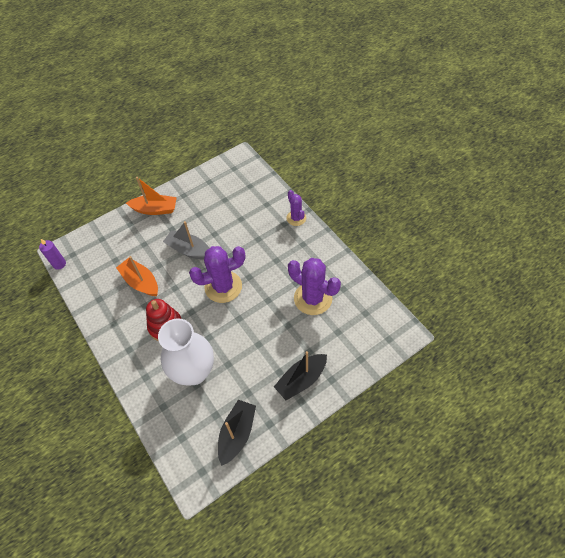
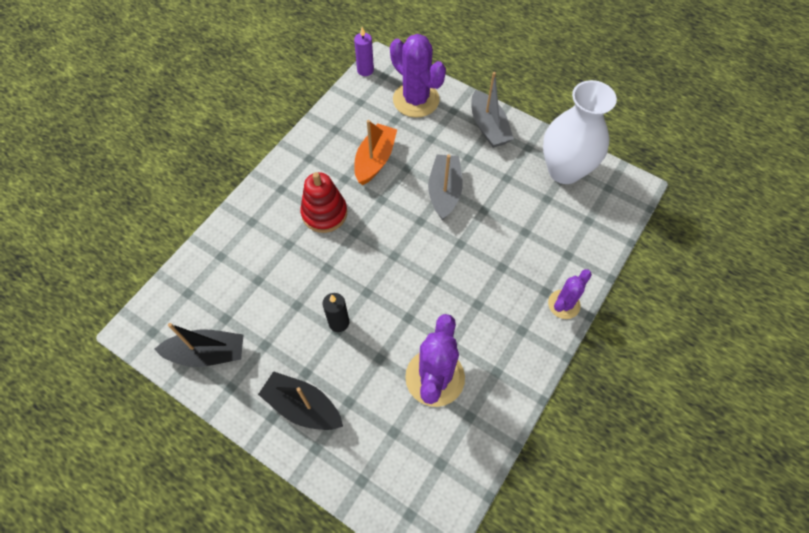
camera: 65 degrees right, 5 degrees up
orange boat [126,177,177,215] -> grey boat [471,72,514,148]
white vase [158,318,214,386] -> white vase moved to [543,80,617,184]
purple cactus [189,246,245,303] -> purple cactus moved to [390,34,446,118]
none -> black candle [323,293,349,332]

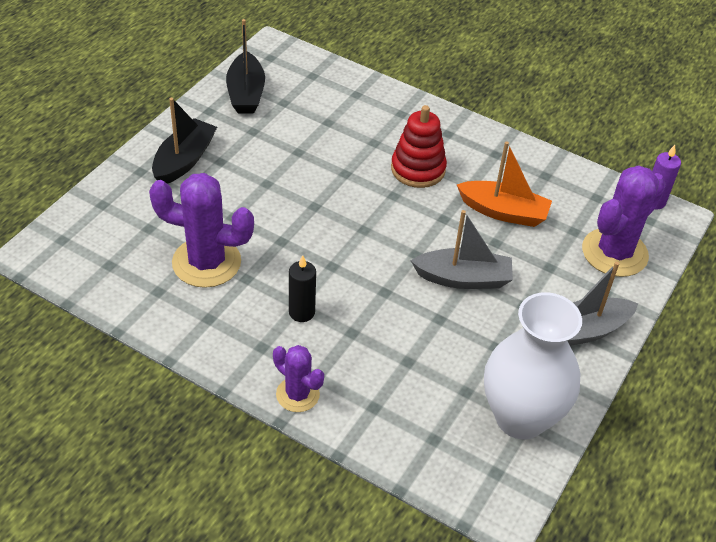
camera: 85 degrees right, 15 degrees down
black candle [323,293,349,332] -> black candle moved to [289,255,316,322]

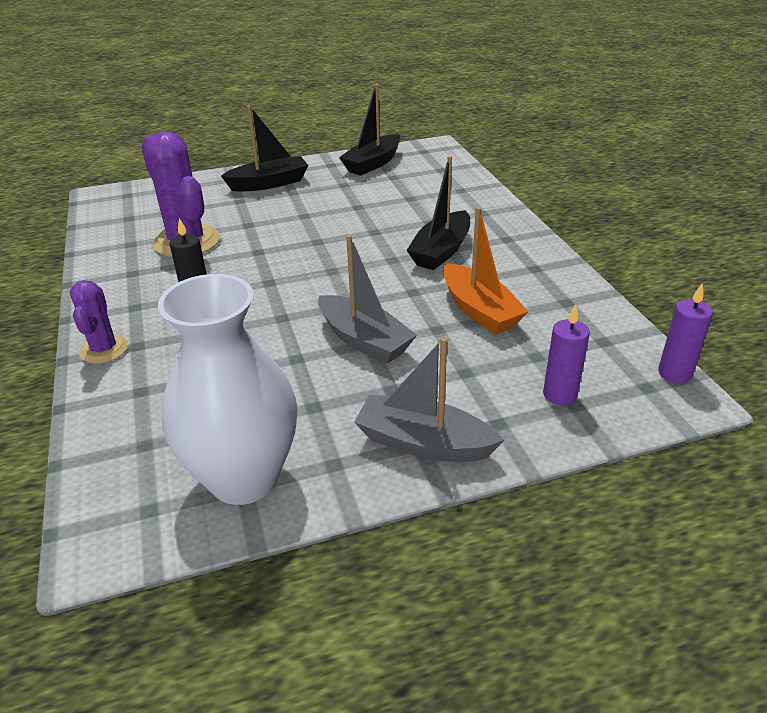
camera: 45 degrees right, 10 degrees down
red stacking toy [391,105,447,188] -> black boat [407,156,470,270]
purple cactus [582,165,666,277] -> purple candle [543,304,590,405]

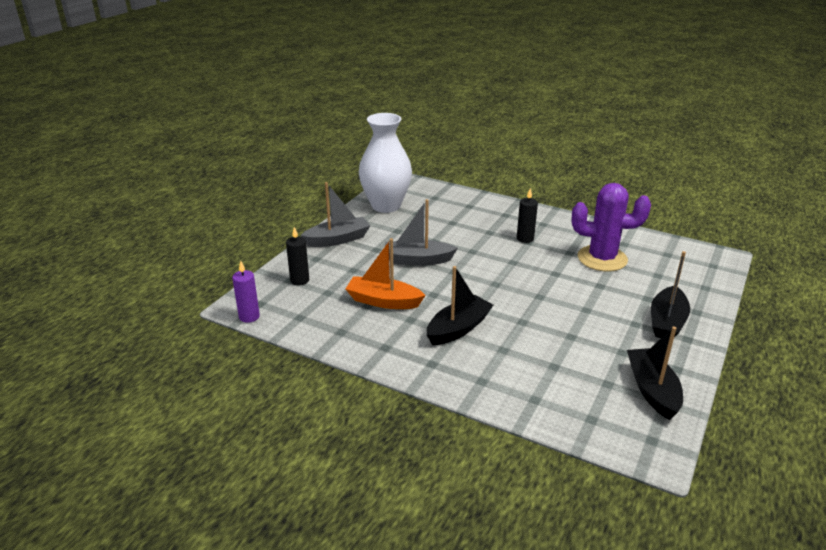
camera: 135 degrees right, 5 degrees down
purple cactus [70,280,128,364] -> none
black boat [407,156,470,270] -> black boat turned 60 degrees clockwise [427,266,493,345]
purple candle [543,304,590,405] -> black candle [286,227,309,285]

